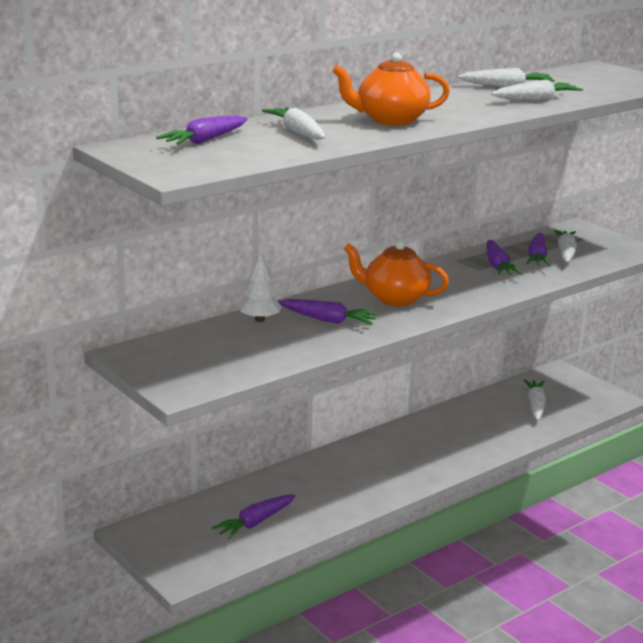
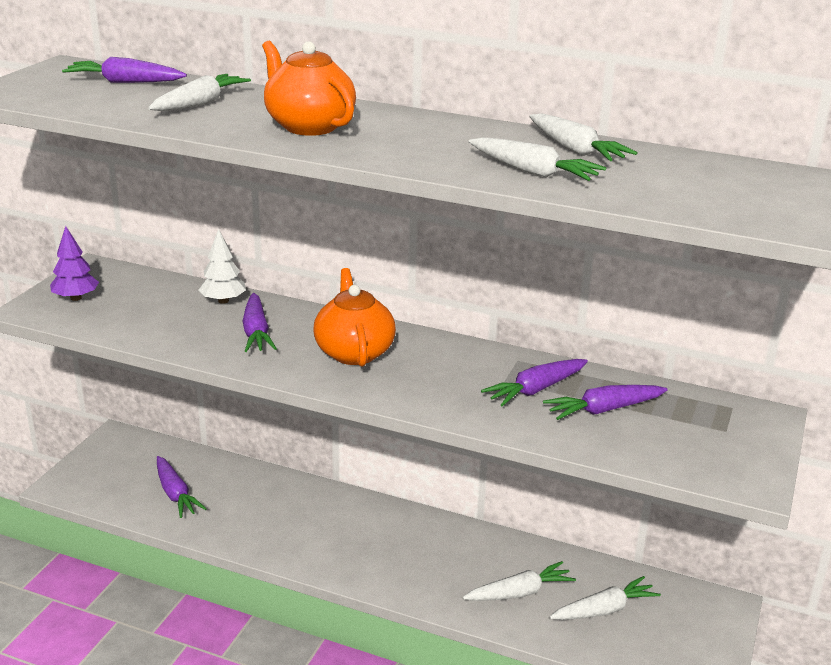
camera: 60 degrees right, 5 degrees up
purple carrot [212,494,296,539] -> purple carrot turned 135 degrees counterclockwise [157,456,207,518]
white carrot [554,229,577,263] -> white carrot moved to [463,561,576,601]
none -> purple tree [50,226,99,301]

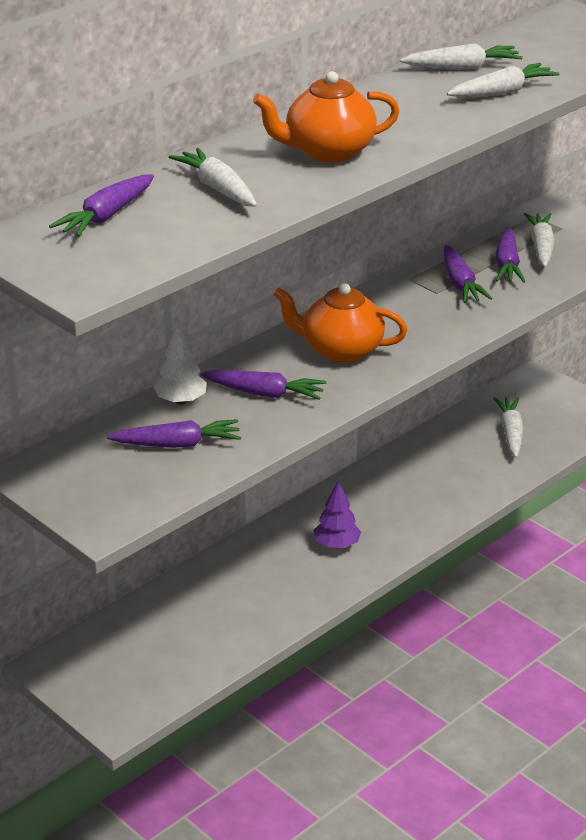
camera: 65 degrees left, 5 degrees up
purple tree [50,226,99,301] -> purple tree moved to [314,481,361,548]
purple carrot [157,456,207,518] -> purple carrot moved to [107,419,241,448]
white carrot [463,561,576,601] -> white carrot moved to [524,213,555,267]

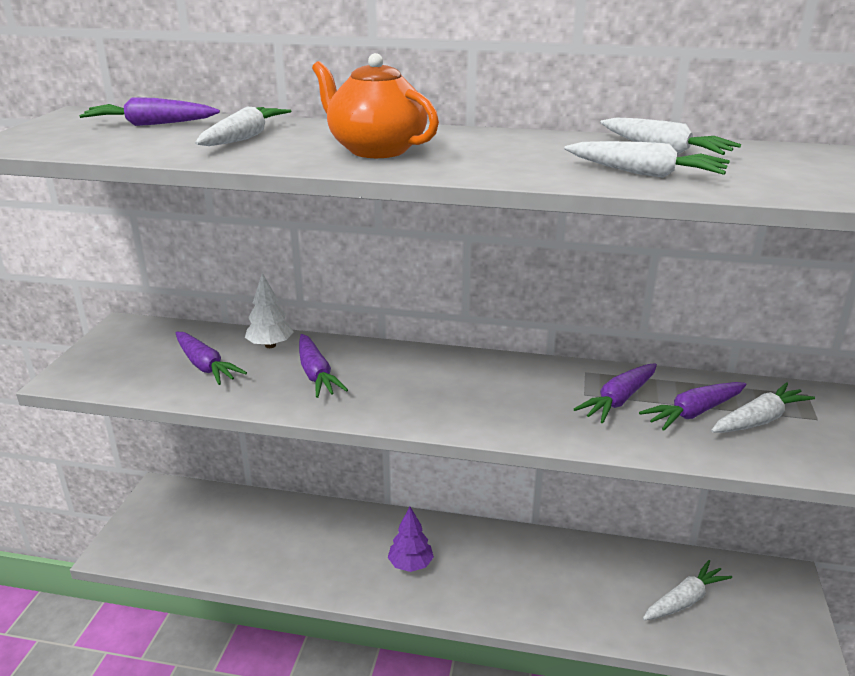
camera: 55 degrees right, 5 degrees down
orange teapot [274,283,407,363] -> none

